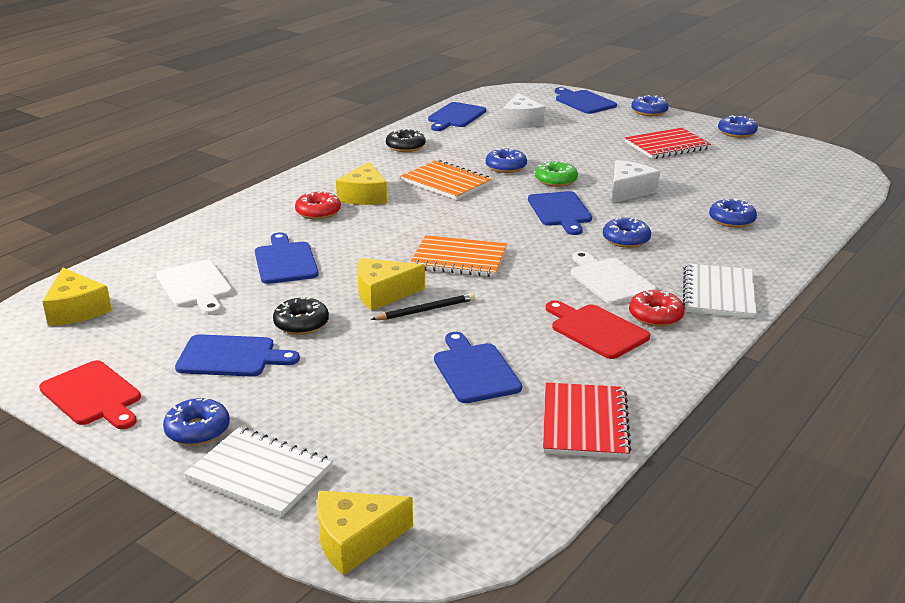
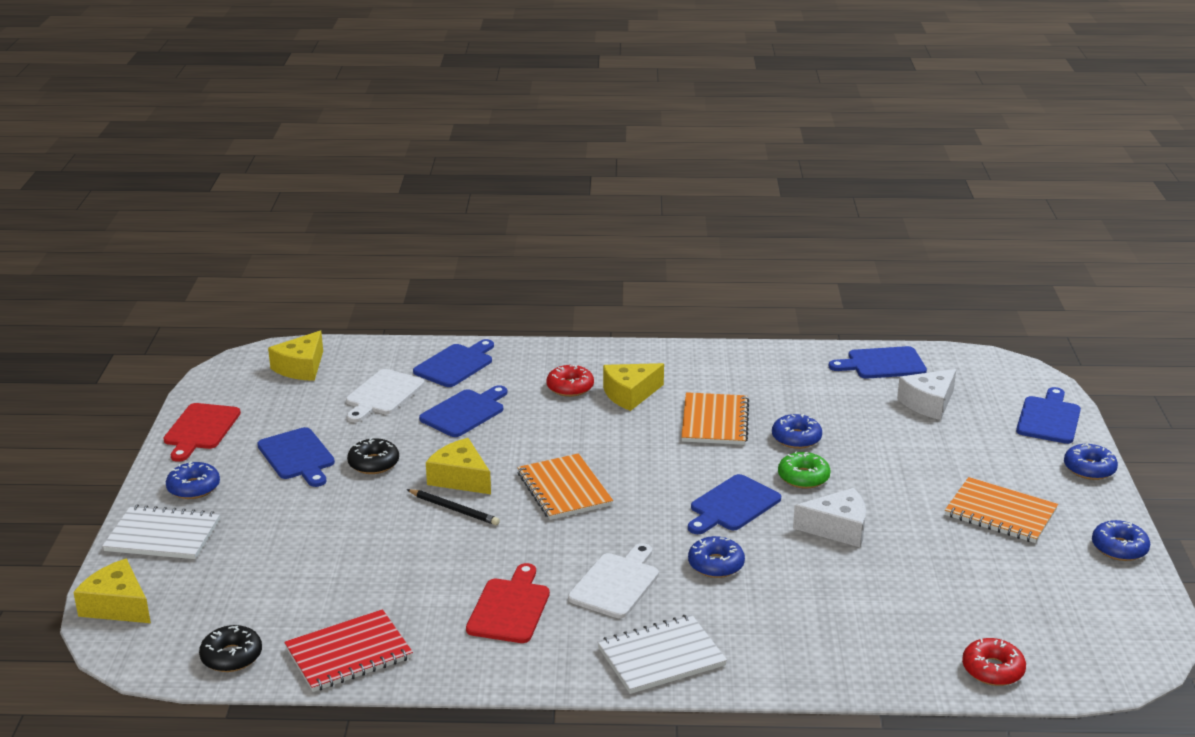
camera: 55 degrees right, 0 degrees up
white notebook [184,427,333,517] -> white notebook turned 75 degrees counterclockwise [102,505,220,559]
black donut [386,129,425,152] -> black donut moved to [199,625,262,672]
blue cutting board [434,332,522,403] -> blue cutting board moved to [413,339,494,387]
red notebook [625,128,711,159] -> orange notebook [945,477,1058,543]
red donut [629,290,685,327] -> red donut moved to [962,638,1026,686]
blue donut [709,198,757,228] -> none

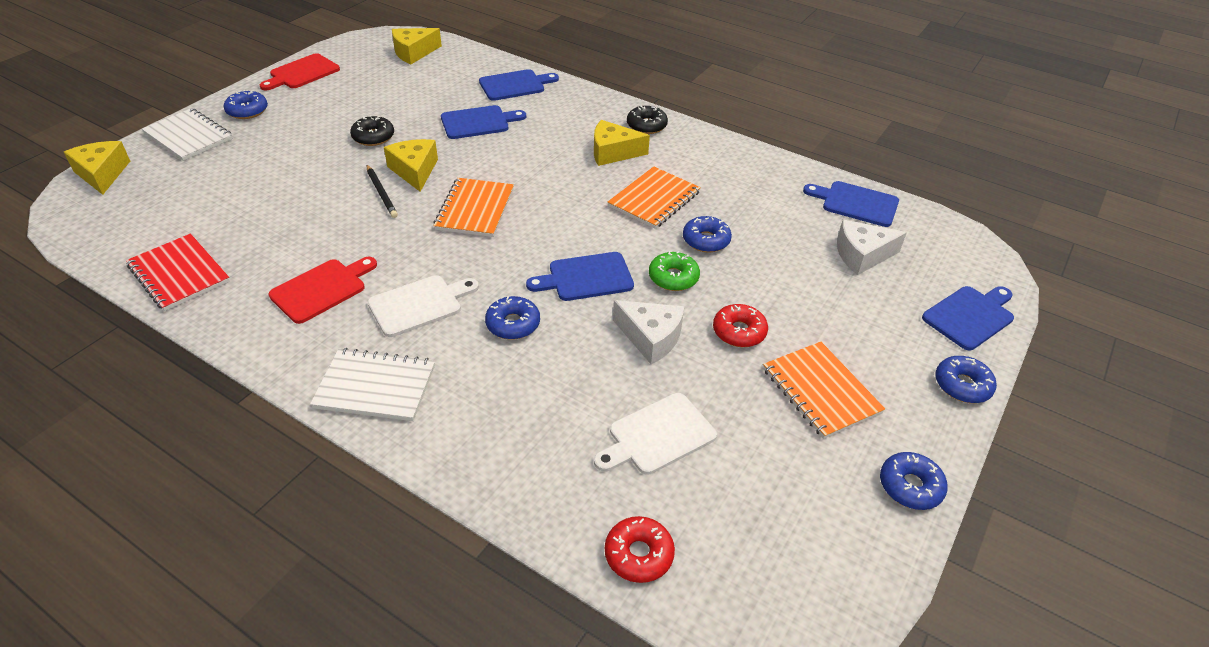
camera: 30 degrees right, 15 degrees up
black donut [199,625,262,672] -> black donut moved to [627,106,668,134]
blue cutting board [257,427,335,487] -> none
red notebook [284,609,413,692] -> red notebook turned 45 degrees clockwise [126,234,230,311]
white cutting board [346,369,425,422] -> white cutting board moved to [594,393,717,475]
red donut [546,365,594,397] -> red donut moved to [713,304,768,347]

